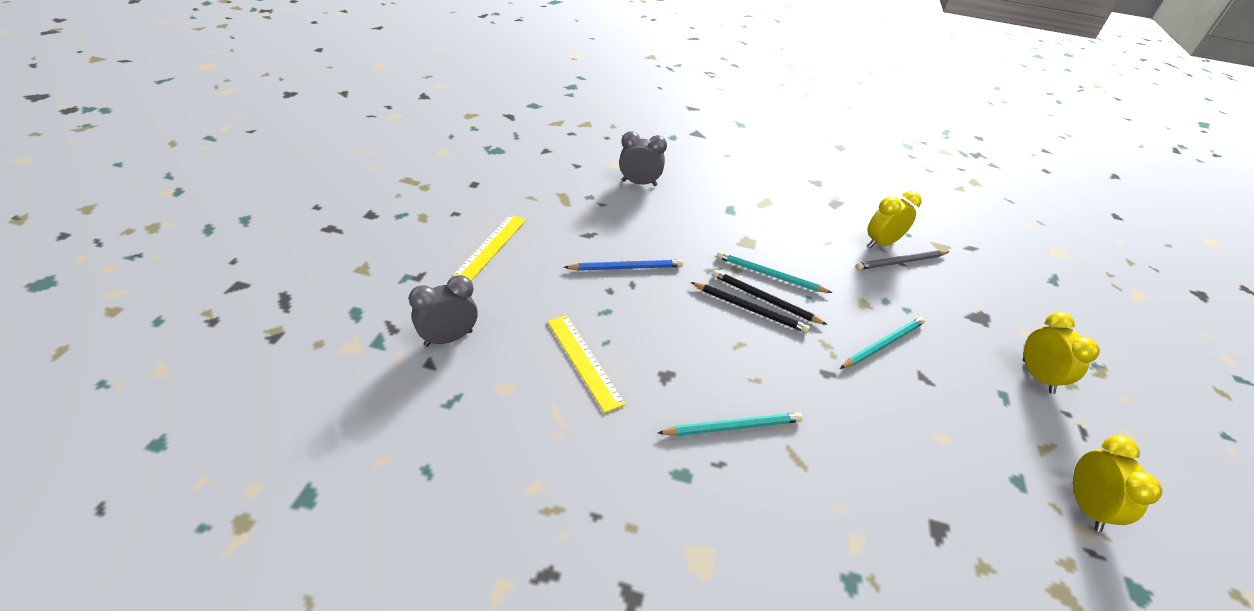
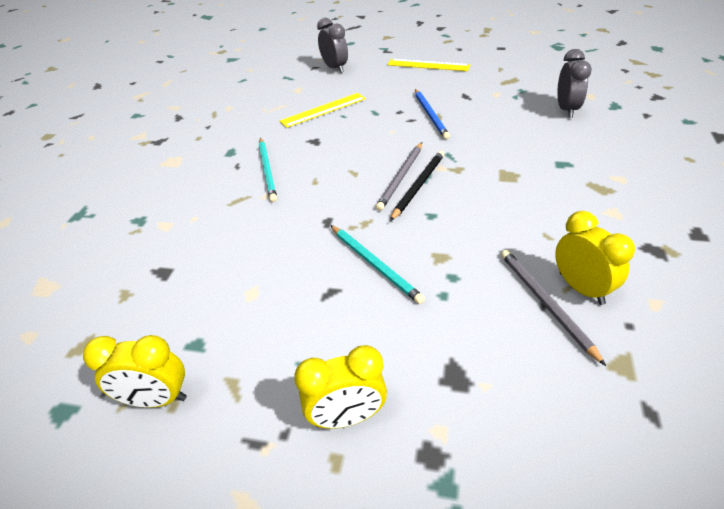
camera: 95 degrees right, 0 degrees up
black pencil [691,282,810,333] -> grey pencil [376,142,422,211]
turquoise pencil [717,251,832,293] -> none

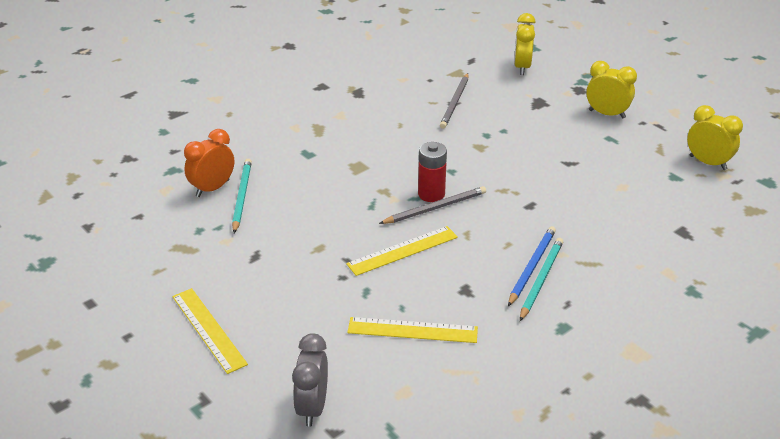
camera: 145 degrees left, 5 degrees down
turquoise pencil [330,225,425,304] -> turquoise pencil moved to [232,159,252,233]
black pencil [390,151,444,221] -> red battery [418,142,447,202]
blue pencil [415,89,450,139] -> blue pencil moved to [508,226,556,306]
yellow clock [555,211,635,305] -> yellow clock moved to [514,13,536,75]
grey clock [557,49,592,118] -> orange clock [184,129,234,197]
none -> yellow ruler [346,226,458,276]

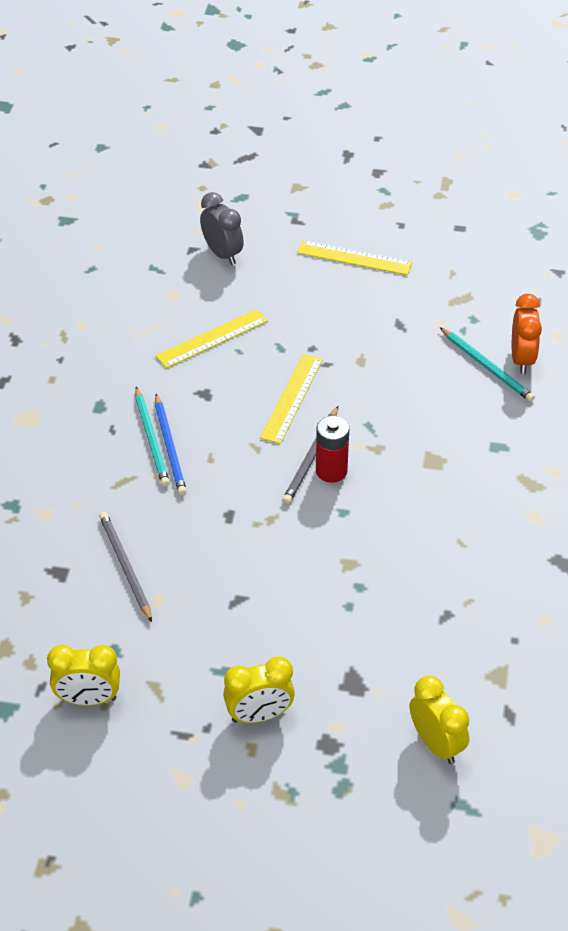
camera: 140 degrees right, 10 degrees up
grey pencil [440,73,468,129] -> grey pencil moved to [99,512,152,622]

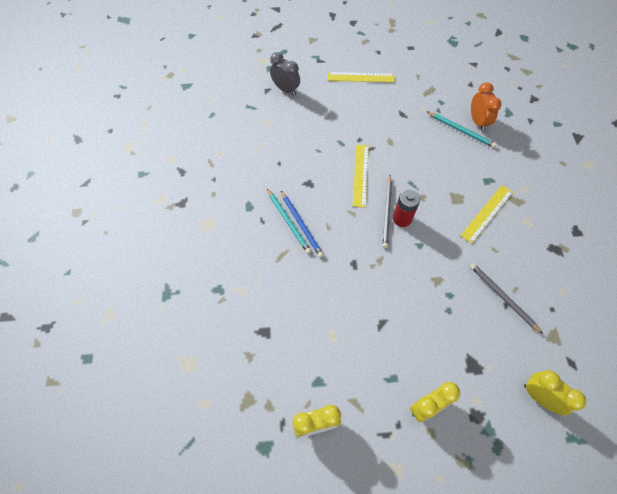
camera: 15 degrees left, 15 degrees up
grey pencil [99,512,152,622] -> grey pencil moved to [470,263,543,334]
yellow ruler [156,309,268,368] -> yellow ruler moved to [460,185,513,243]

